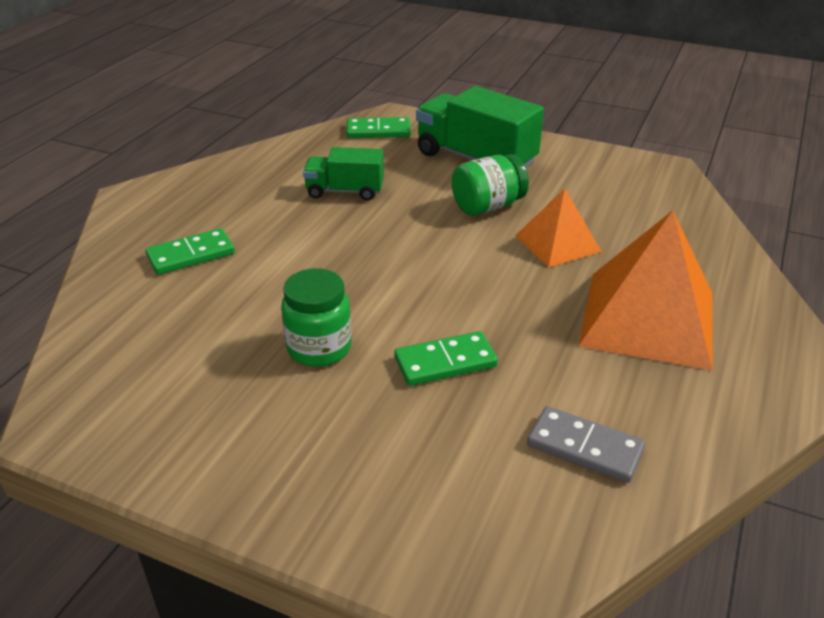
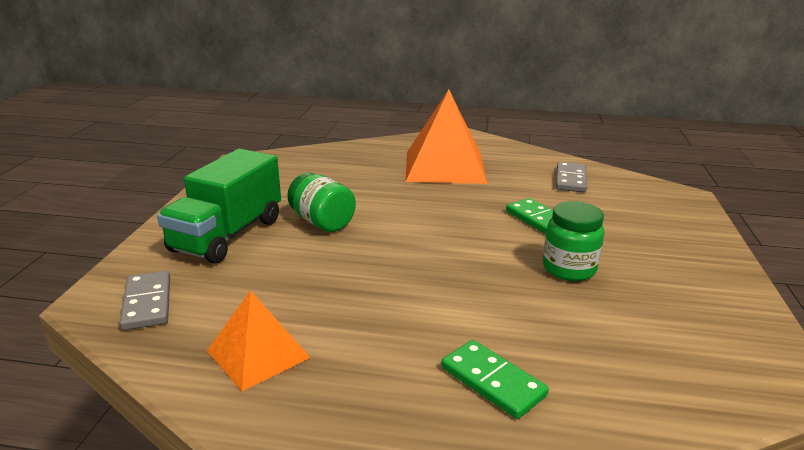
camera: 105 degrees left, 10 degrees down
green truck [303,147,384,201] -> none
green domino [346,117,411,138] -> grey domino [120,271,170,330]
orange pyramid [515,188,602,268] -> orange pyramid moved to [207,290,310,391]

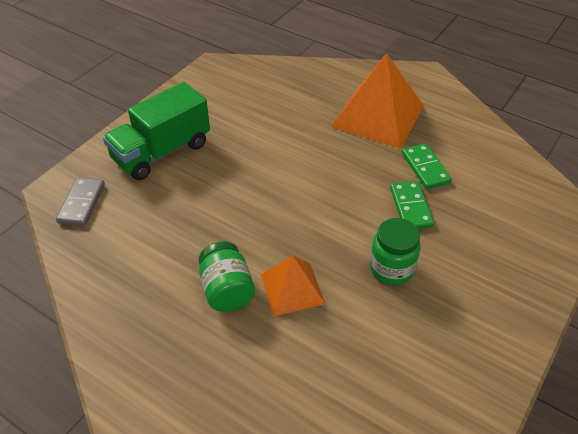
camera: 25 degrees right, 20 degrees up
orange pyramid [207,290,310,391] -> orange pyramid moved to [261,256,325,316]
green jar [287,173,356,232] -> green jar moved to [199,241,255,312]
green domino [441,340,549,419] -> green domino moved to [402,143,452,189]
grey domino [556,162,587,192] -> none

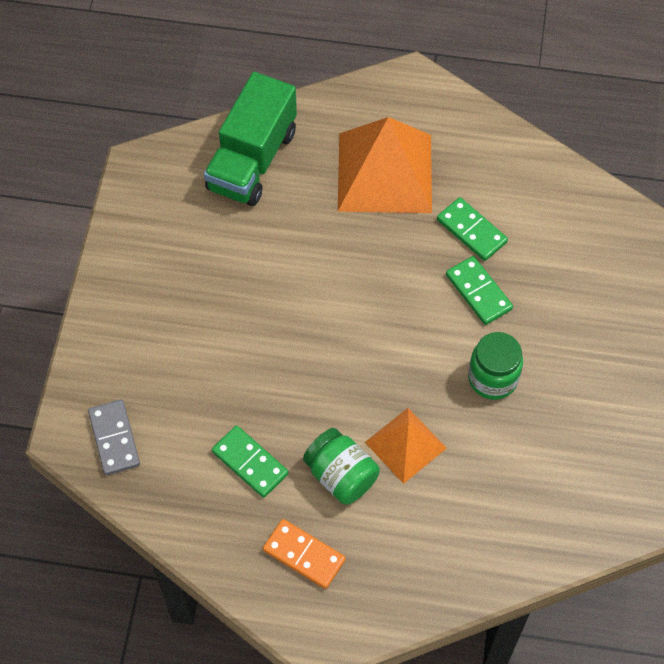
camera: 25 degrees left, 15 degrees up
green truck [103,82,210,180] -> green truck moved to [204,72,297,206]
none -> green domino [212,425,289,498]
none -> orange domino [263,519,346,589]

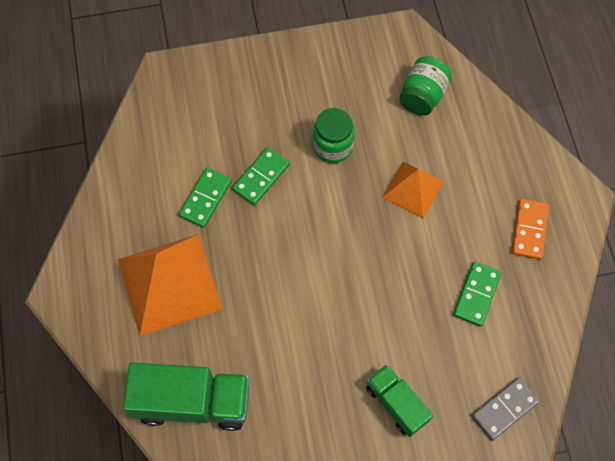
camera: 110 degrees left, 5 degrees up
green jar [303,428,380,505] -> green jar moved to [399,56,452,116]
none -> green truck [366,364,433,437]

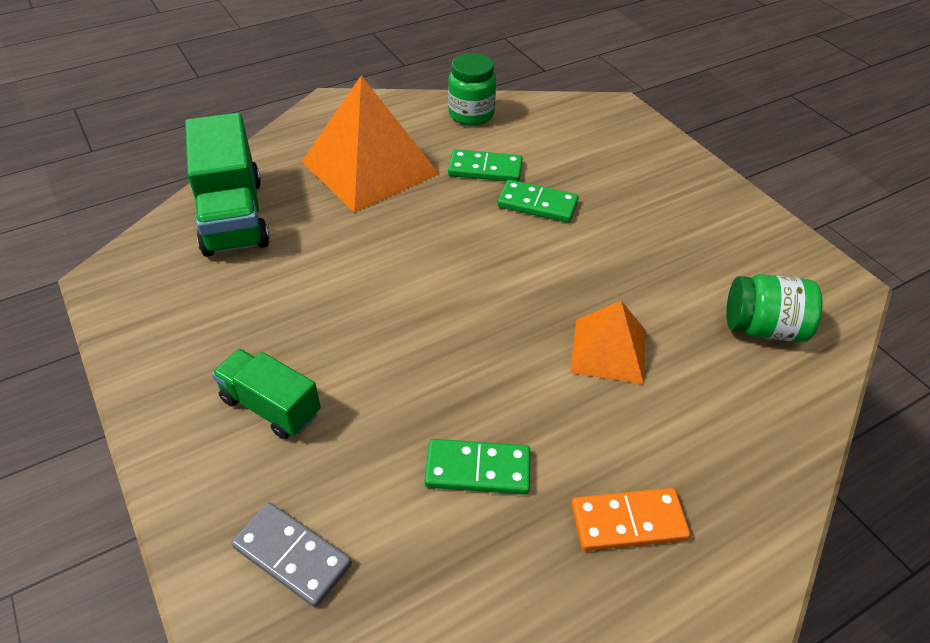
camera: 70 degrees right, 20 degrees down
green jar [313,108,355,163] -> green jar moved to [448,53,496,126]
green truck [366,364,433,437] -> green truck turned 90 degrees counterclockwise [212,349,321,439]

